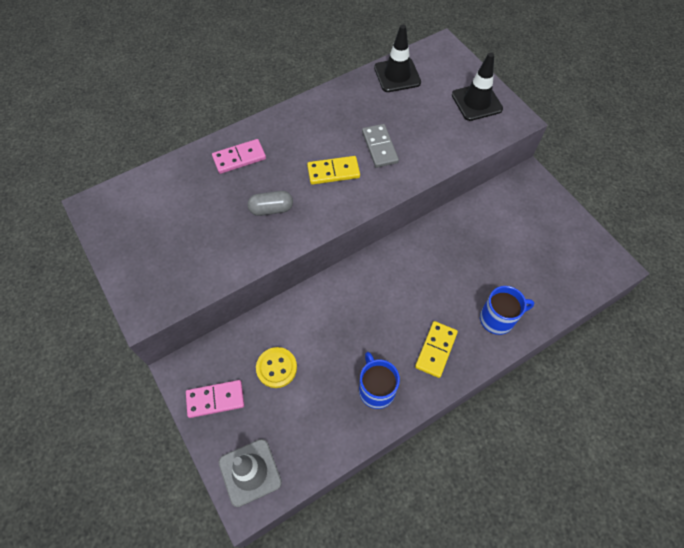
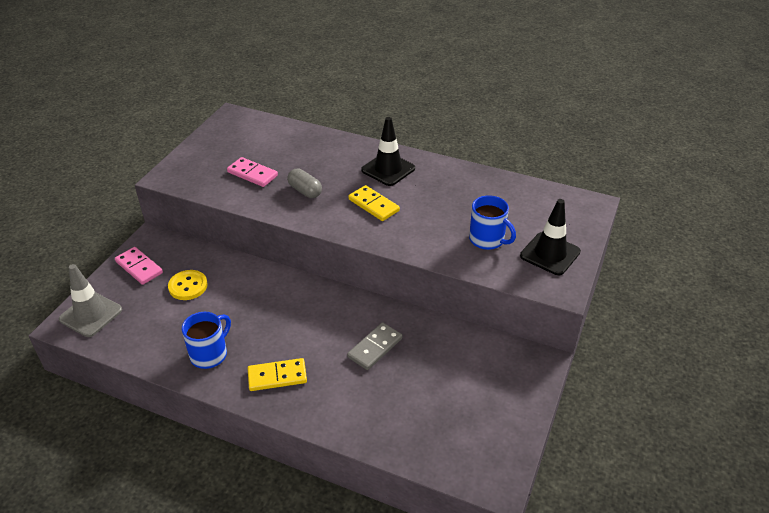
camera: 55 degrees right, 20 degrees down
pink domino [212,139,266,174] -> pink domino moved to [227,157,278,187]
grey domino [362,124,399,168] -> grey domino moved to [347,322,402,370]
black traffic cone [374,25,421,92] -> black traffic cone moved to [361,117,415,186]
blue mug [480,286,534,335] -> blue mug moved to [469,195,516,250]

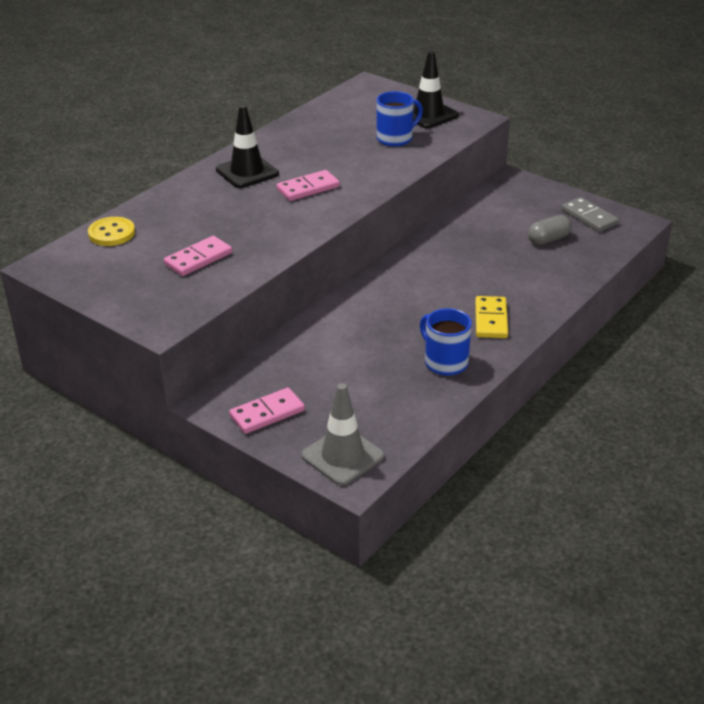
camera: 75 degrees left, 5 degrees down
yellow button [168,270,208,300] -> yellow button moved to [88,217,135,246]
grey capsule [287,169,322,198] -> grey capsule moved to [528,215,572,245]
grey domino [347,322,402,370] -> grey domino moved to [562,197,619,232]
yellow domino [348,185,400,221] -> pink domino [277,170,340,201]

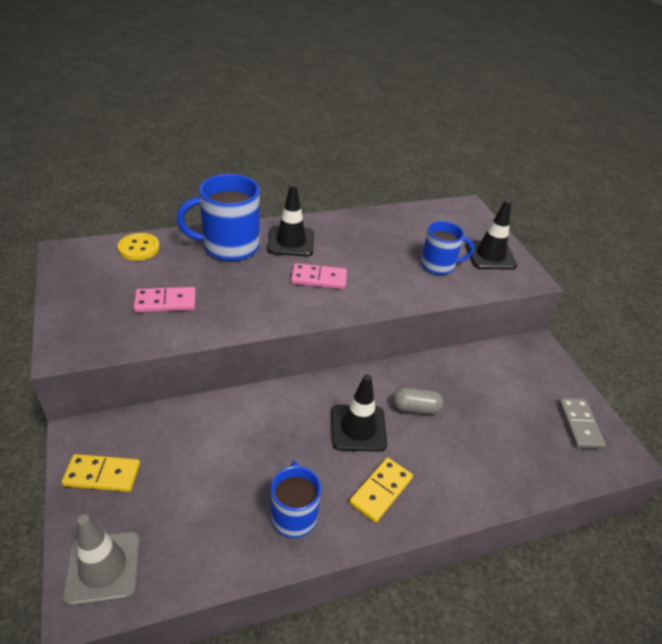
camera: 30 degrees right, 5 degrees up
pink domino [229,388,305,434] -> yellow domino [62,454,140,492]
grey capsule [528,215,572,245] -> grey capsule moved to [393,387,444,415]
none -> blue mug [177,174,259,261]
none -> black traffic cone [331,374,387,452]

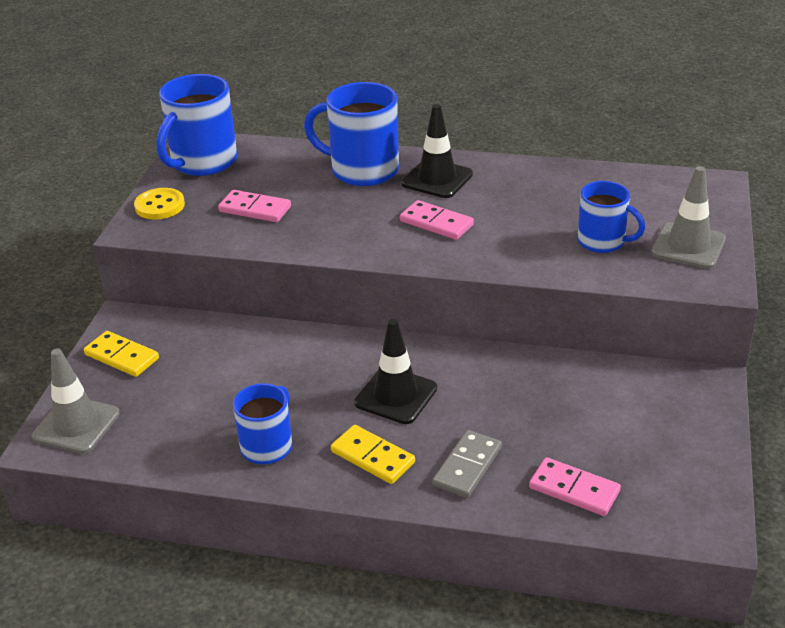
camera: 35 degrees right, 5 degrees down
yellow button [118,233,160,260] -> yellow button moved to [134,188,185,220]
yellow domino [349,457,413,523] -> yellow domino turned 60 degrees clockwise [331,425,415,484]
grey capsule [393,387,444,415] -> none
black traffic cone [465,199,517,270] -> grey traffic cone [651,166,726,269]
grey domino [558,398,606,449] -> grey domino moved to [433,430,502,498]
none -> blue mug [156,74,237,176]
none -> pink domino [529,457,621,516]

